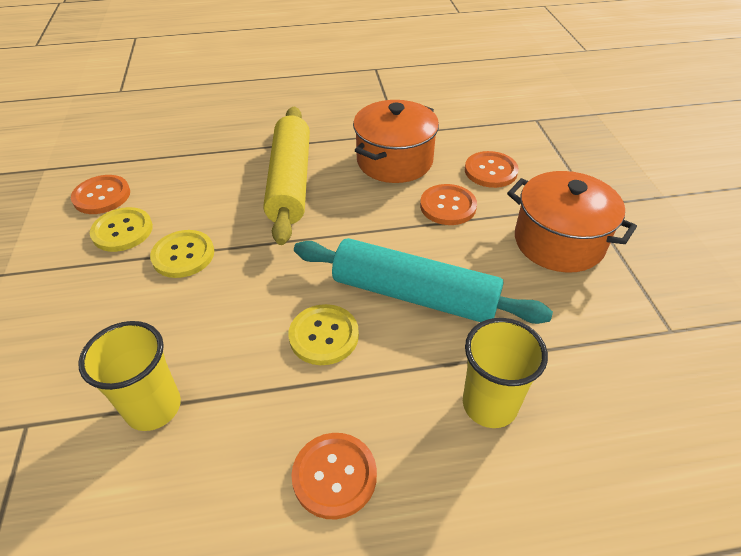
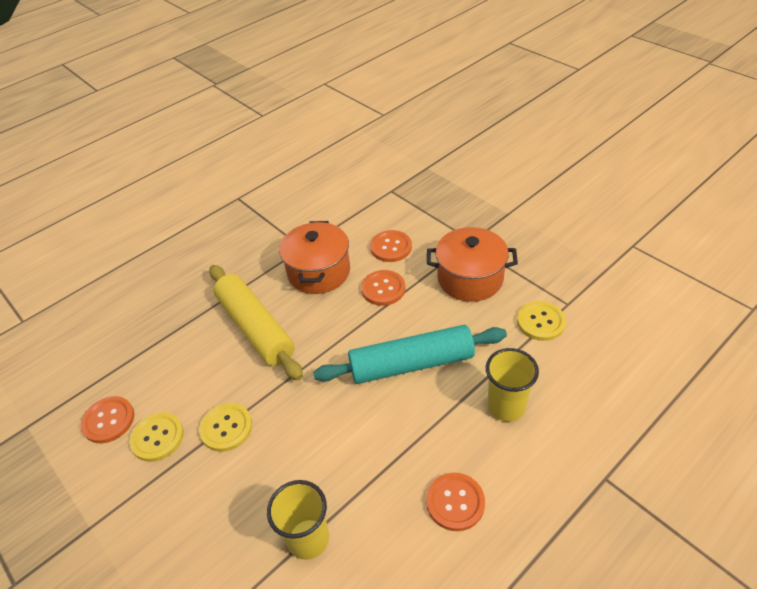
camera: 30 degrees left, 0 degrees up
yellow button [288,304,359,365] -> yellow button moved to [517,301,566,341]

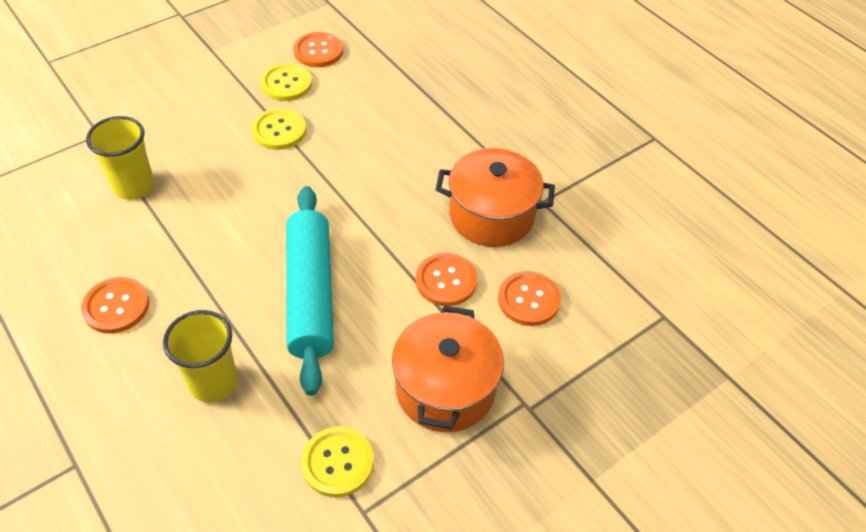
camera: 90 degrees right, 5 degrees up
yellow rolling pin [209,265,303,380] -> none

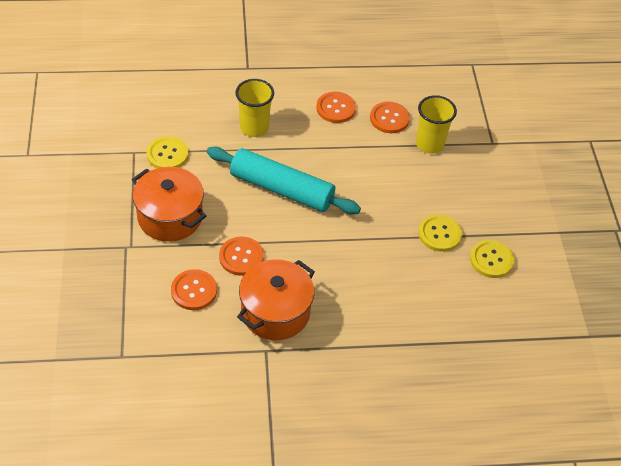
camera: 120 degrees right, 0 degrees up
orange button [293,32,343,67] -> orange button moved to [370,102,410,133]

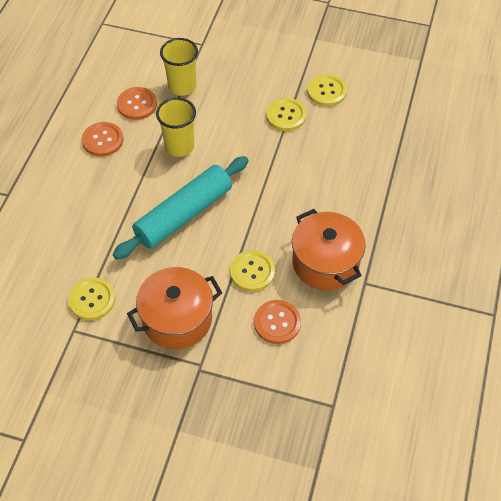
camera: 65 degrees left, 5 degrees up
orange button [219,237,264,276] -> yellow button [230,250,275,292]
yellow cup [235,79,274,137] -> yellow cup moved to [156,98,196,157]

